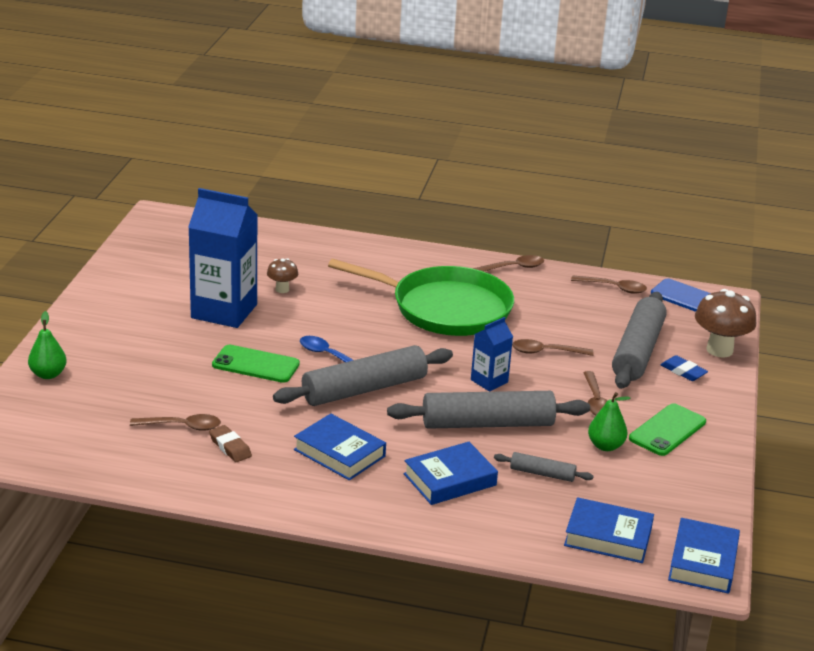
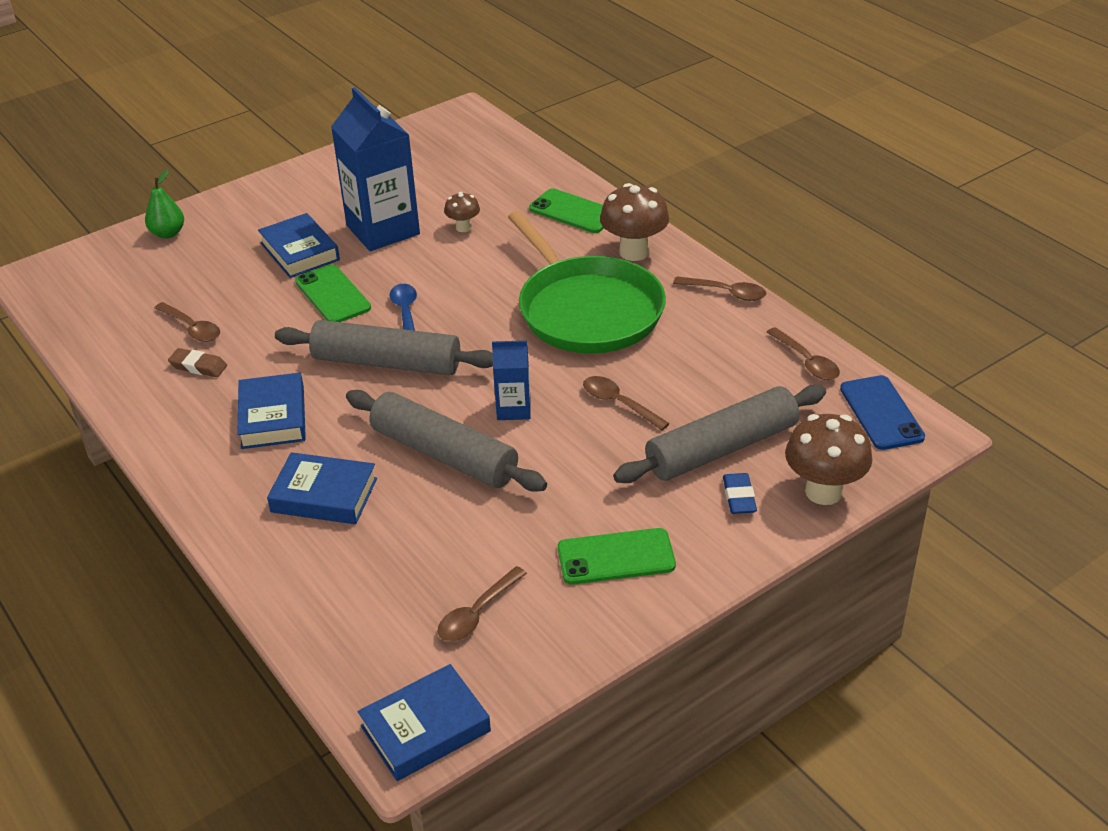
camera: 45 degrees right, 10 degrees up
brown eraser [209,425,252,462] -> brown eraser turned 75 degrees counterclockwise [168,348,227,377]
grey rolling pin [494,452,594,482] -> none
blue book [564,497,654,563] -> blue book moved to [258,213,340,278]
brown spoon [583,371,608,416] -> brown spoon moved to [437,566,527,641]
green pear [588,392,631,451] -> none
none -> green phone [529,188,604,233]
none -> brown mushroom [600,183,669,261]

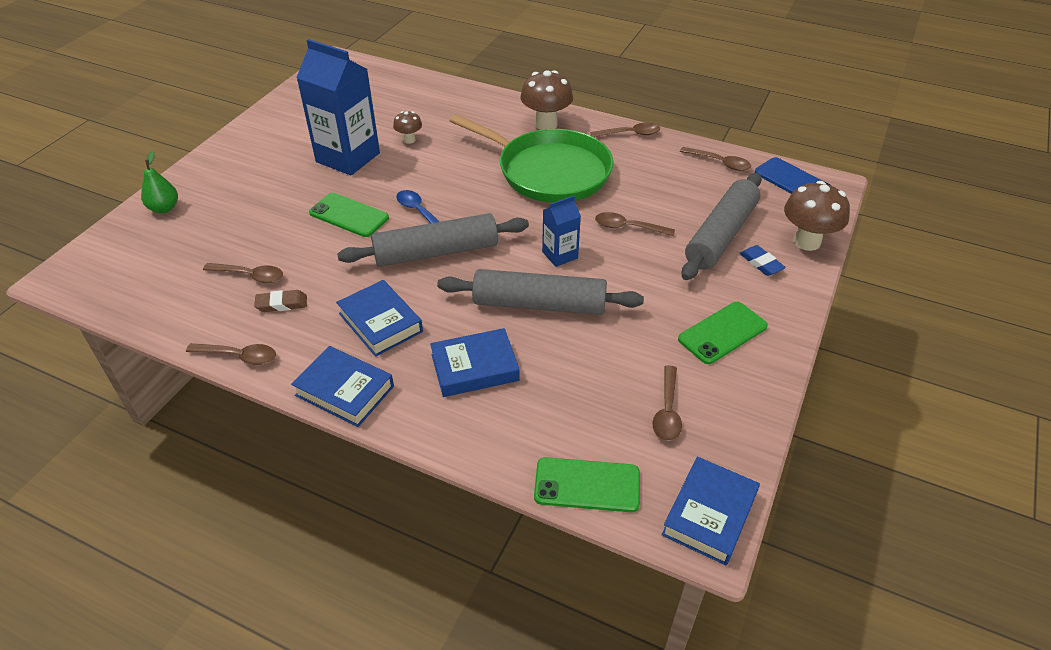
camera: 30 degrees left, 5 degrees up
blue book [258,213,340,278] -> blue book moved to [291,346,394,427]
green phone [529,188,604,233] -> green phone moved to [534,457,640,512]
none -> brown spoon [186,343,276,365]

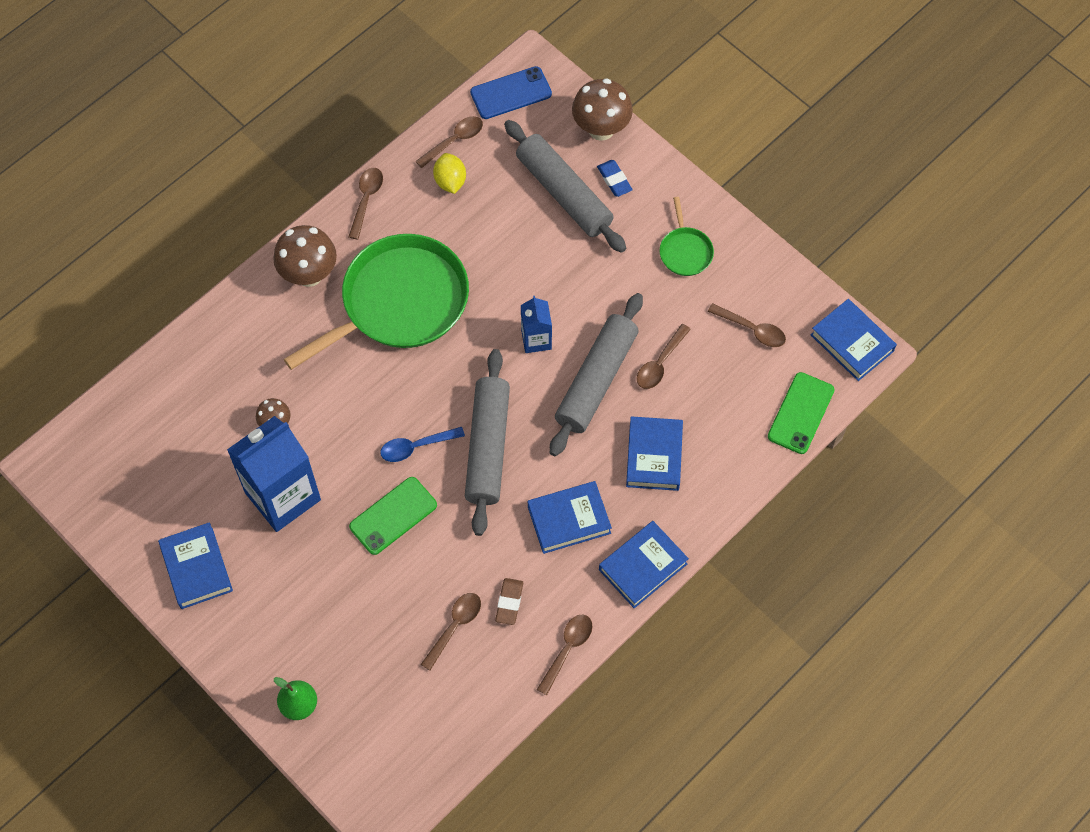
camera: 70 degrees left, 20 degrees up
brown spoon [595,212,675,236] -> brown spoon moved to [637,324,691,389]
green phone [678,302,768,364] -> green pan [659,197,714,276]
blue eraser [739,245,786,276] -> blue eraser turned 75 degrees clockwise [597,160,632,197]
none -> blue book [158,522,233,609]
none -> yellow lemon [433,153,466,194]

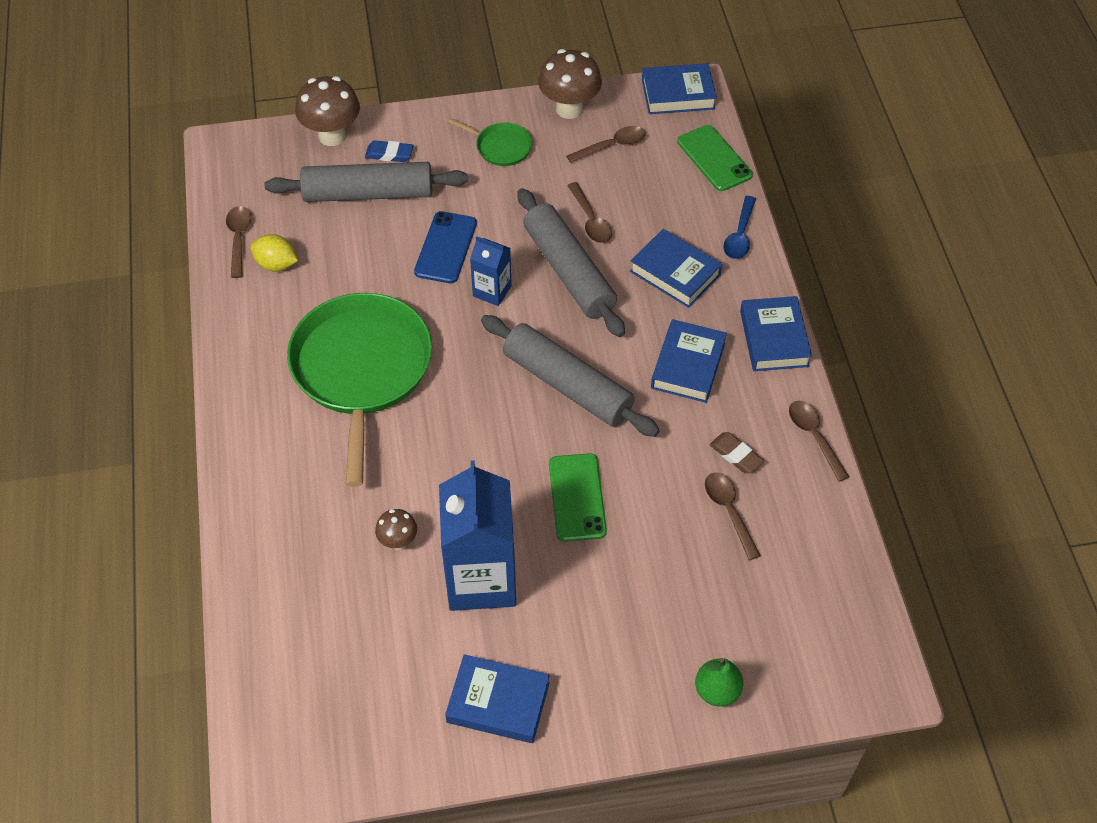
camera: 55 degrees left, 10 degrees down
brown mushroom [273,225,337,287] -> brown mushroom moved to [538,49,602,119]
brown spoon [348,168,383,240] -> none
blue spoon [380,427,465,462] -> blue spoon moved to [723,196,756,259]
blue phone [470,66,552,119] -> blue phone moved to [414,211,477,283]

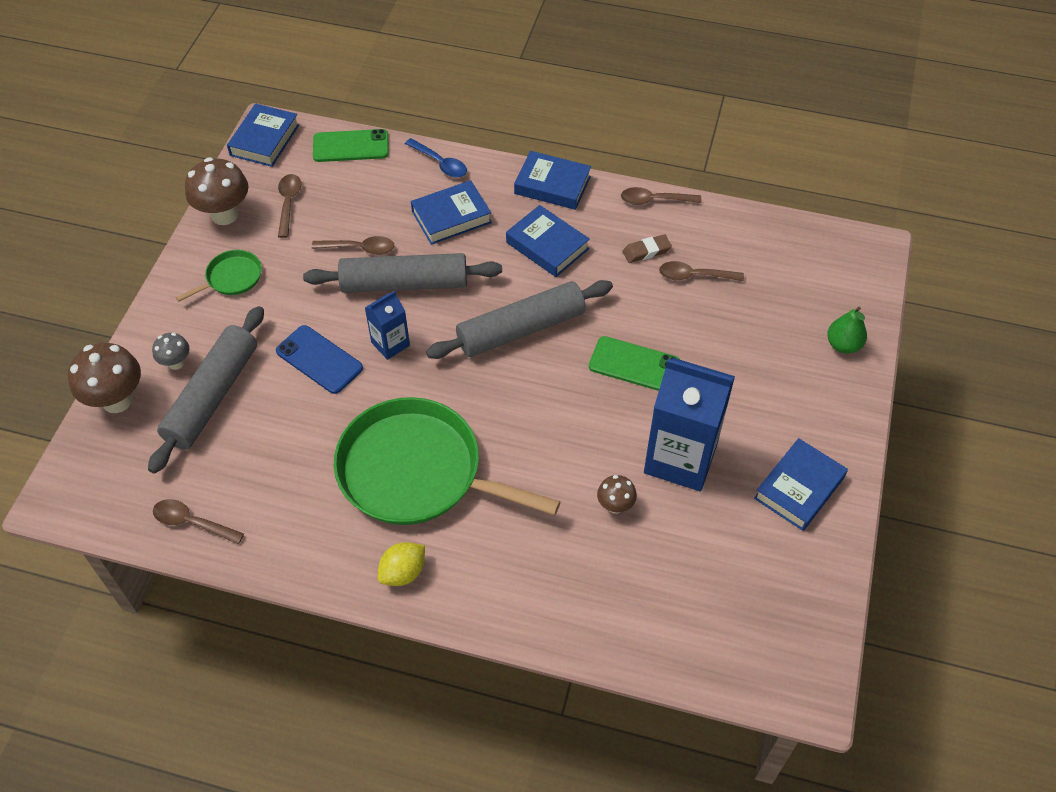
camera: 65 degrees left, 0 degrees up
yellow lemon [250,234,298,272] -> yellow lemon moved to [378,542,425,586]
blue eraser [365,140,414,162] -> grey mushroom [152,333,190,370]

